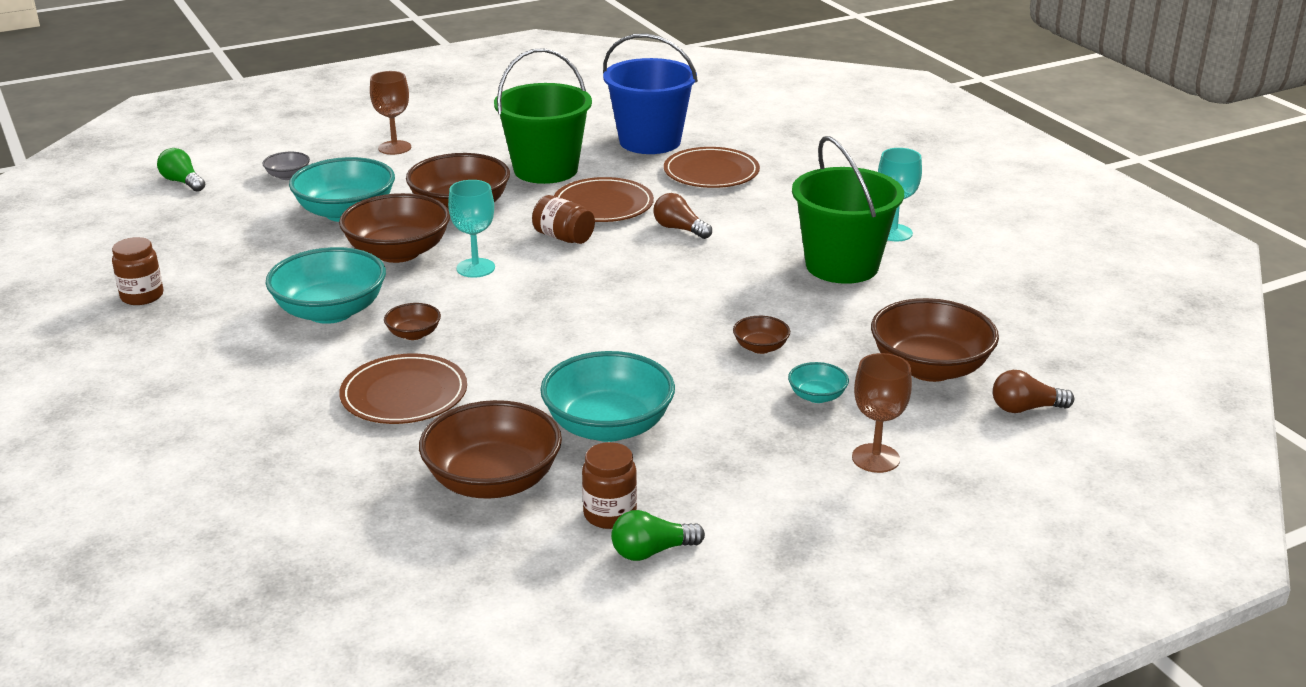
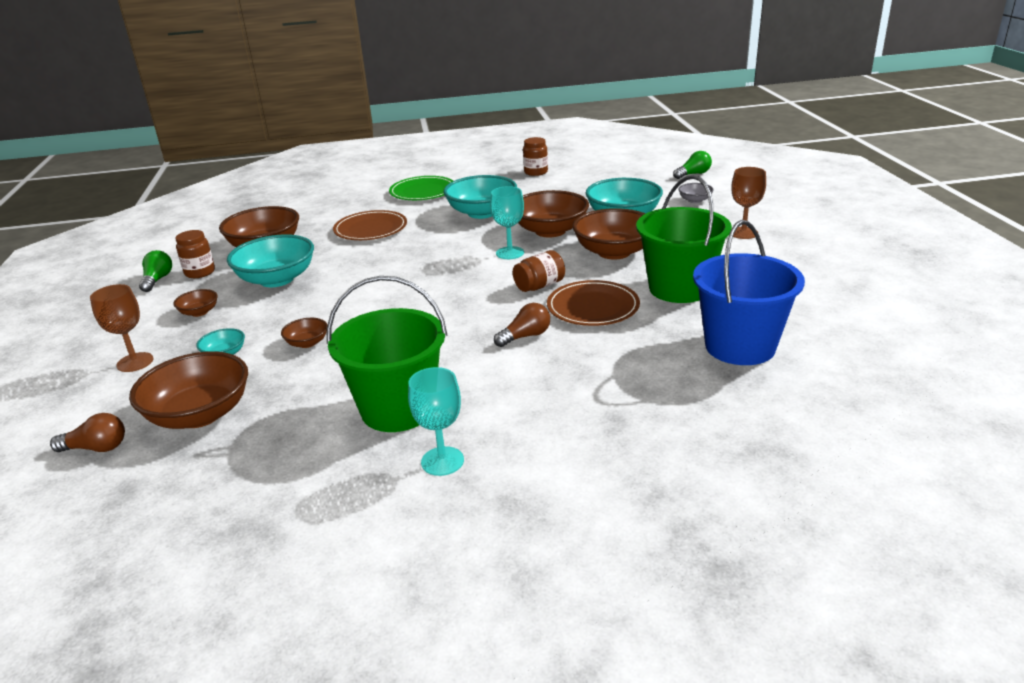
camera: 110 degrees right, 0 degrees up
brown bowl [384,303,441,340] -> brown bowl moved to [173,289,218,317]
brown plate [664,147,760,188] -> none
brown light bulb [993,370,1074,413] -> brown light bulb turned 75 degrees clockwise [50,413,125,452]
none -> green plate [389,176,453,200]

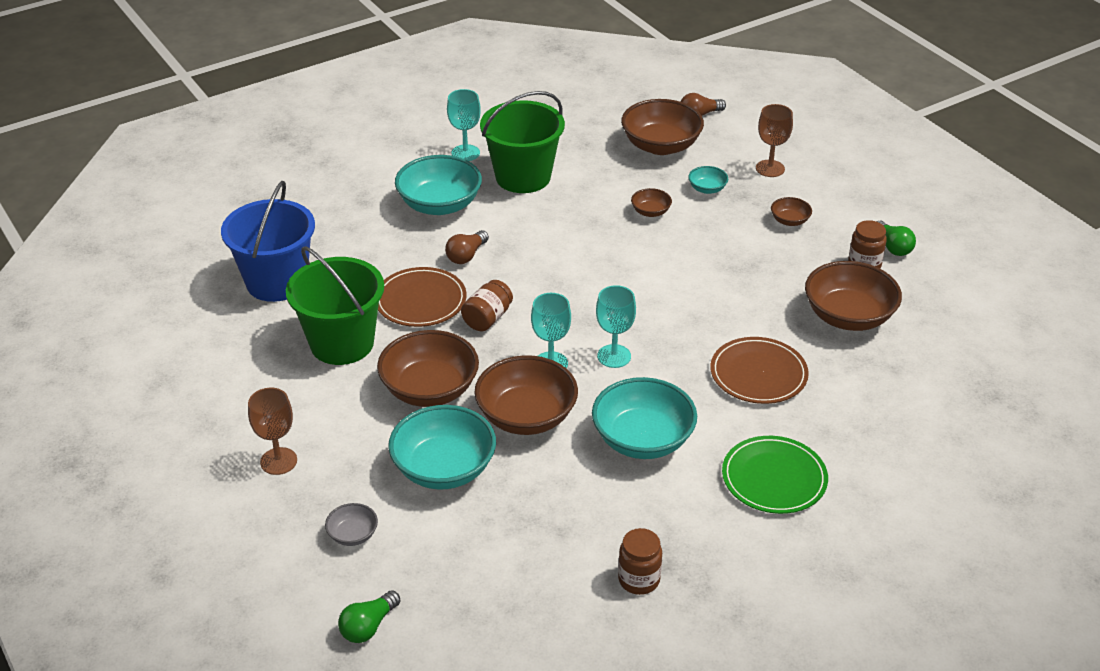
camera: 155 degrees right, 10 degrees up
turquoise bowl [227,234,314,287] -> turquoise bowl moved to [395,155,482,215]
none -> turquoise goblet [596,285,636,368]

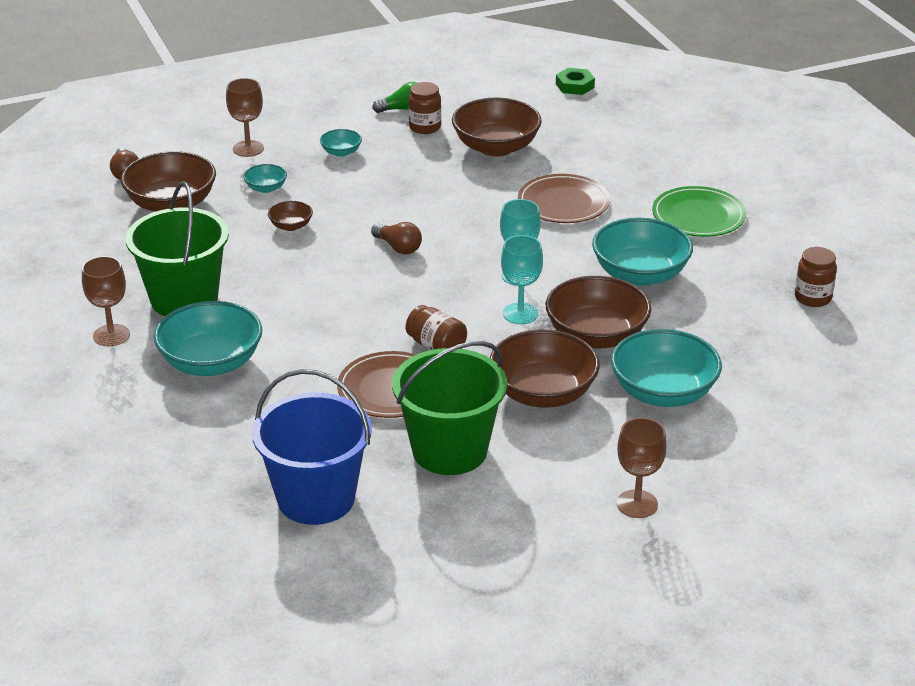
camera: 80 degrees left, 5 degrees down
grey bowl [325,503,378,546] -> none
green light bulb [338,590,400,643] -> none
brown light bulb [445,230,489,264] -> brown light bulb moved to [371,222,422,255]
turquoise goblet [447,89,481,161] -> brown goblet [82,256,130,347]
brown bowl [771,197,812,226] -> turquoise bowl [320,129,362,157]
none -> green nut [556,68,595,95]

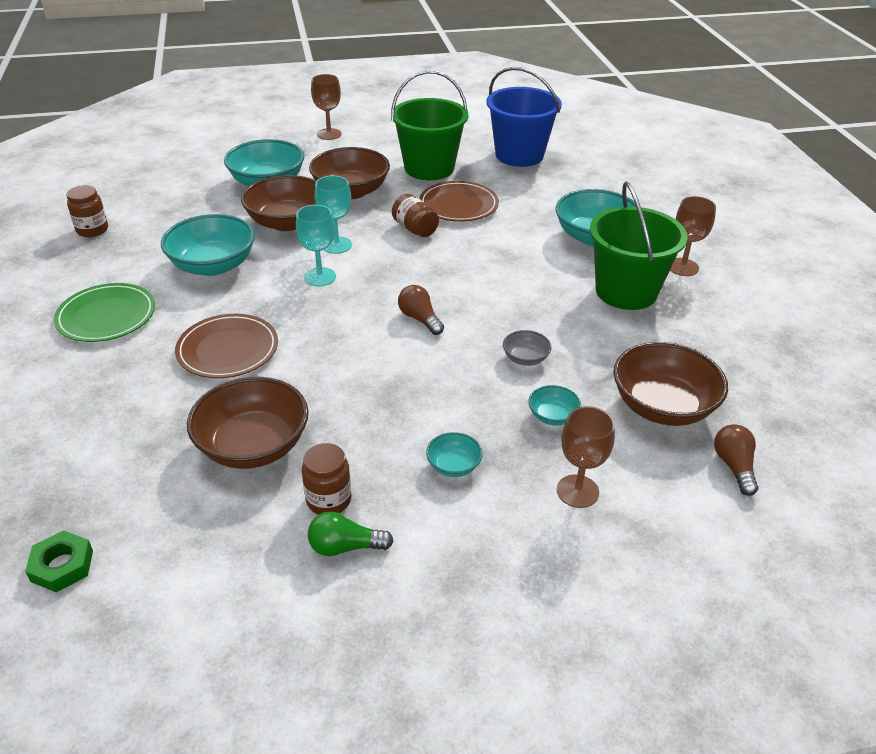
camera: 170 degrees left, 5 degrees up
brown bowl [268,201,313,231] -> grey bowl [503,330,551,366]

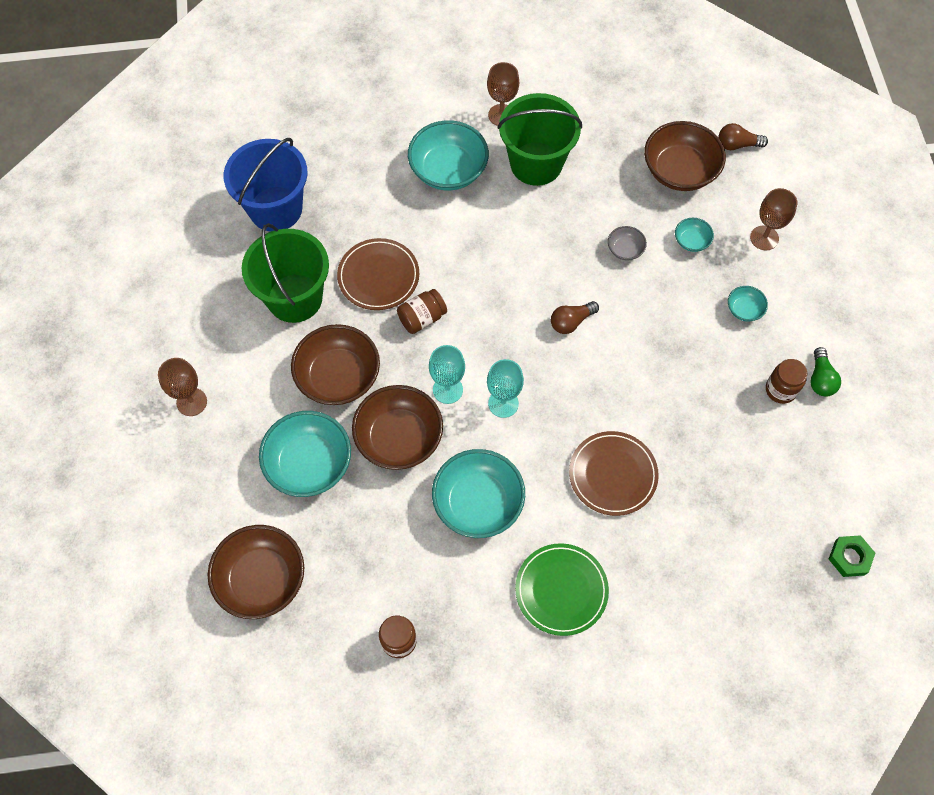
camera: 85 degrees left, 25 degrees up
brown bowl [187,377,309,469] -> brown bowl moved to [208,525,304,619]

